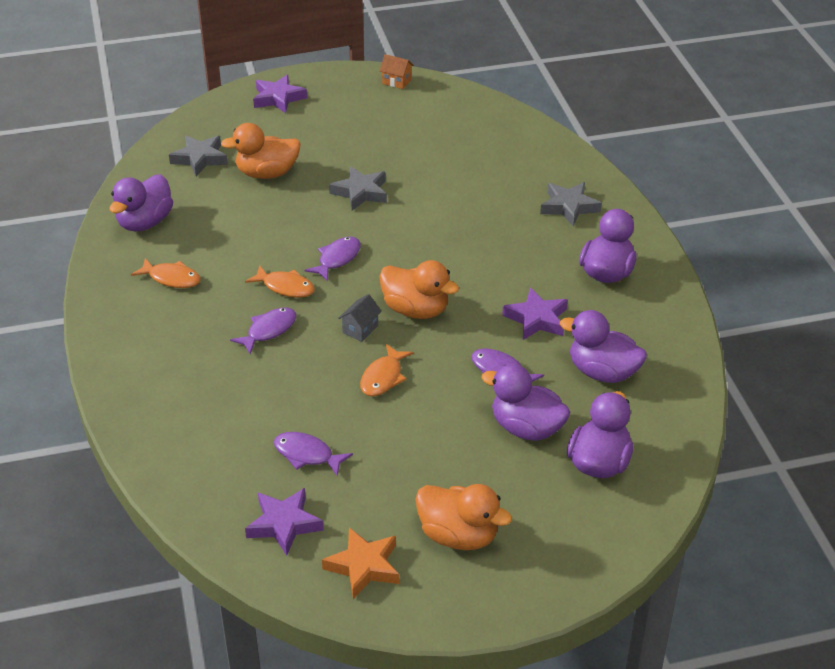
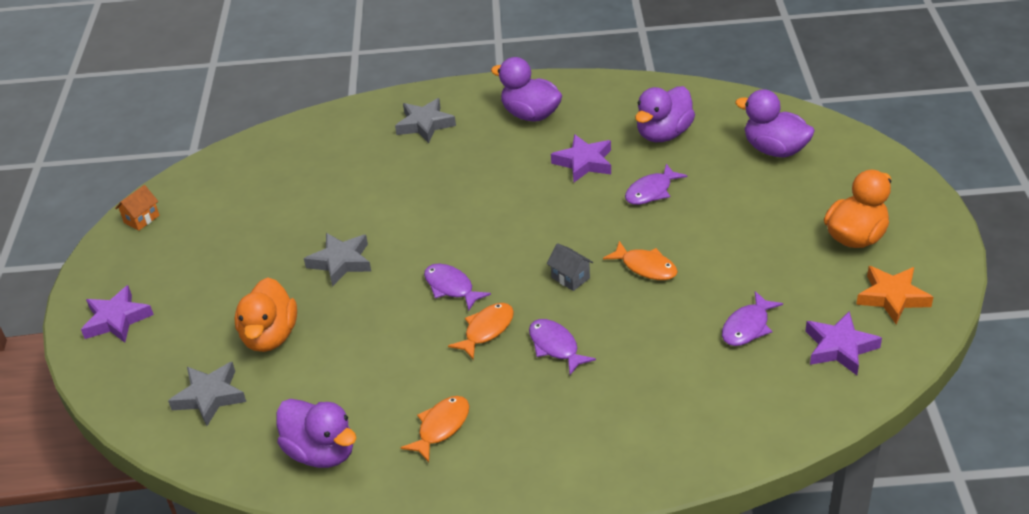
camera: 75 degrees left, 0 degrees up
orange duck [379,260,459,319] -> none
purple duck [481,364,570,441] -> none

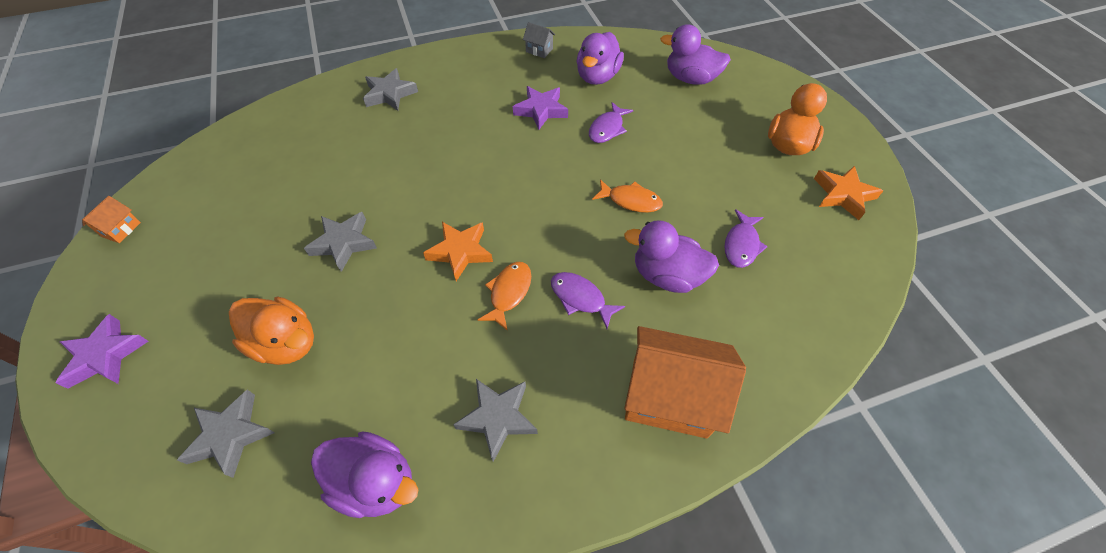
camera: 20 degrees left, 15 degrees up
orange duck [234,278,297,352] -> orange duck turned 45 degrees counterclockwise [229,296,314,365]
orange fish [401,396,469,462] -> grey star [453,379,538,462]
purple fish [424,264,491,311] -> orange star [423,222,493,281]
purple duck [491,57,562,122] -> purple duck moved to [624,220,719,293]
grey house [547,243,593,291] -> grey house moved to [523,22,555,58]
purple star [805,311,882,375] -> none
none -> orange house [624,326,746,439]

